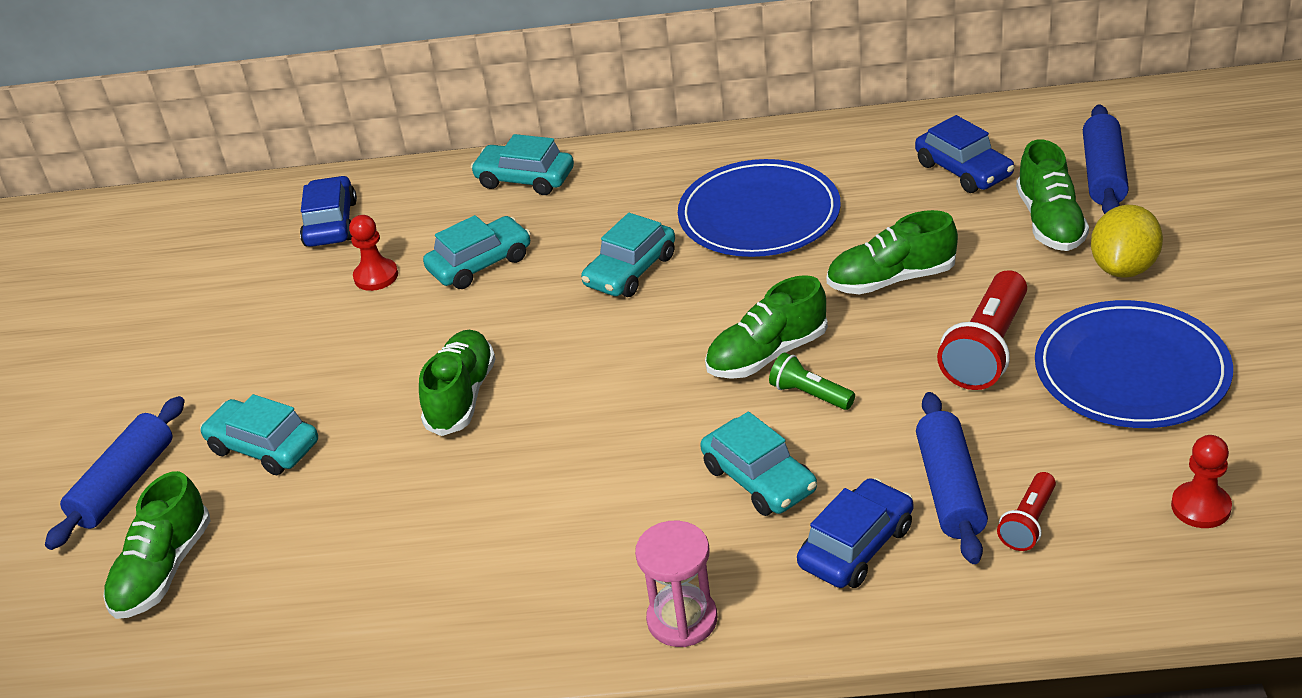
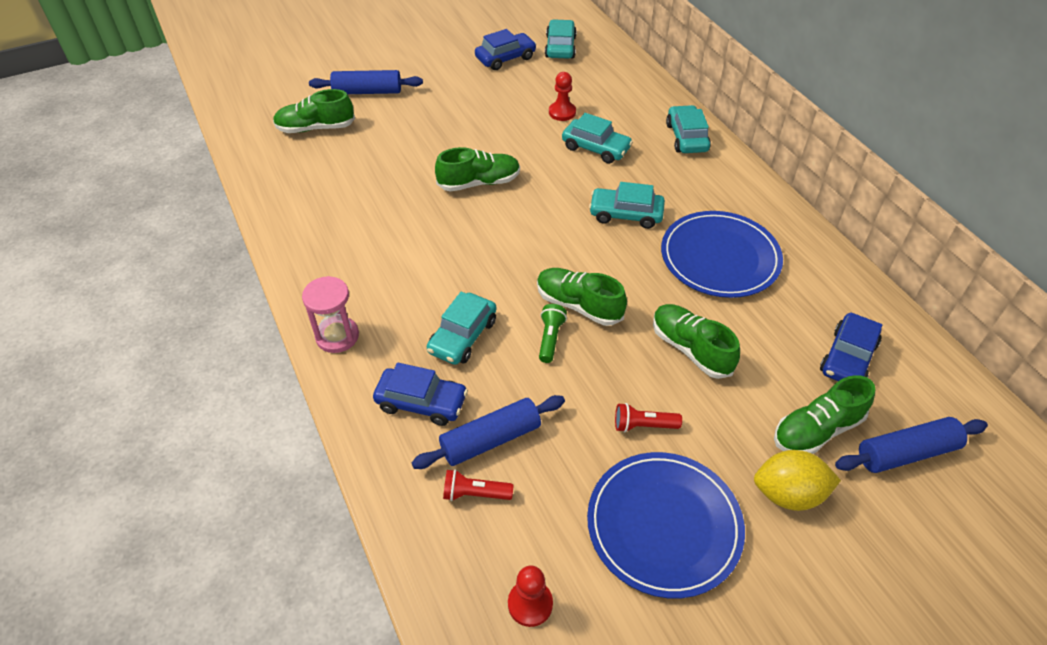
camera: 60 degrees right, 10 degrees up
turquoise car [200,394,318,475] -> turquoise car moved to [545,19,577,59]
blue car [300,176,357,247] -> blue car moved to [475,29,536,70]
red flashlight [937,270,1027,390] -> red flashlight [615,403,682,432], size x0.55

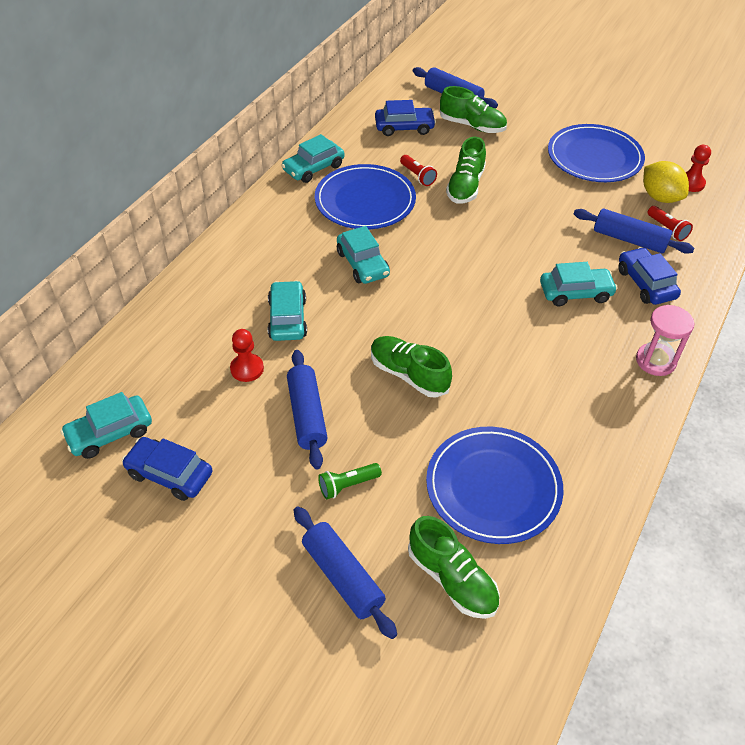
camera: 125 degrees left, 0 degrees up
green shoe [537,268,627,326] -> none
green flashlight [539,304,567,363] -> green flashlight moved to [318,463,382,499]
red flashlight [615,403,682,432] -> red flashlight moved to [400,155,437,186]
turquoise car [666,105,711,153] -> turquoise car moved to [281,134,344,183]
yellow lemon [754,450,841,511] -> yellow lemon moved to [643,161,689,203]
none -> blue rolling pin [287,350,328,469]
none -> blue plate [426,427,563,544]

